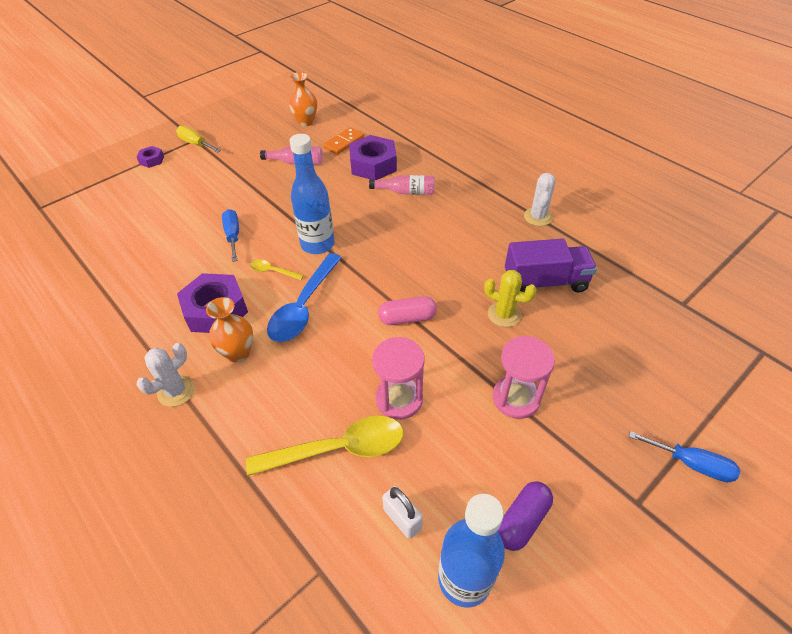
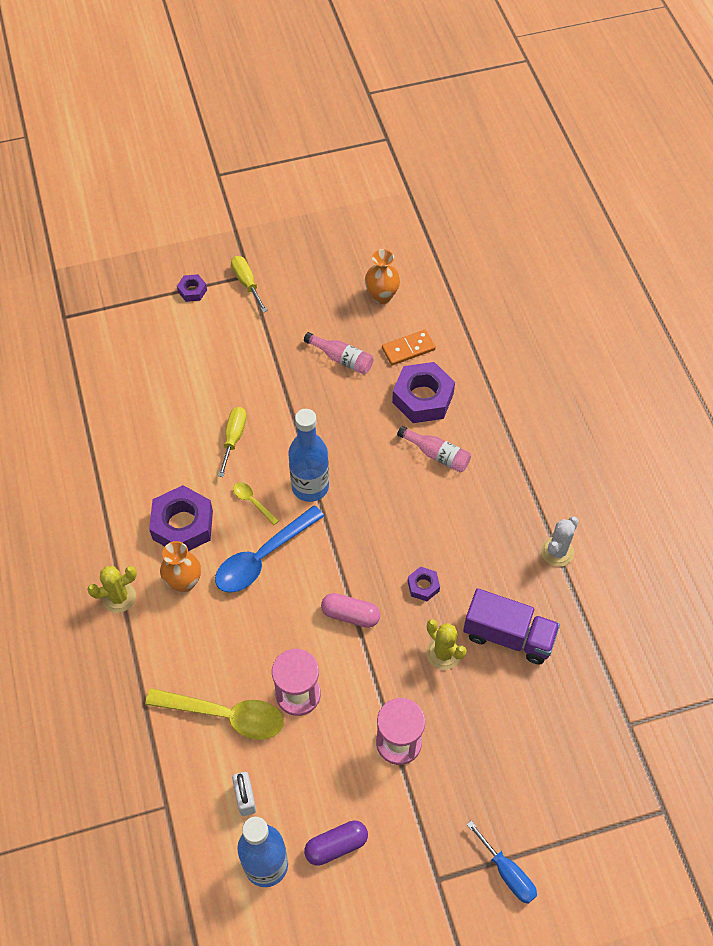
camera: 25 degrees right, 10 degrees up
white cactus [137,343,195,407] -> yellow cactus [87,566,137,613]
blue screwdriver [222,209,239,262] -> yellow screwdriver [218,407,247,477]
none -> purple nut [408,566,440,601]

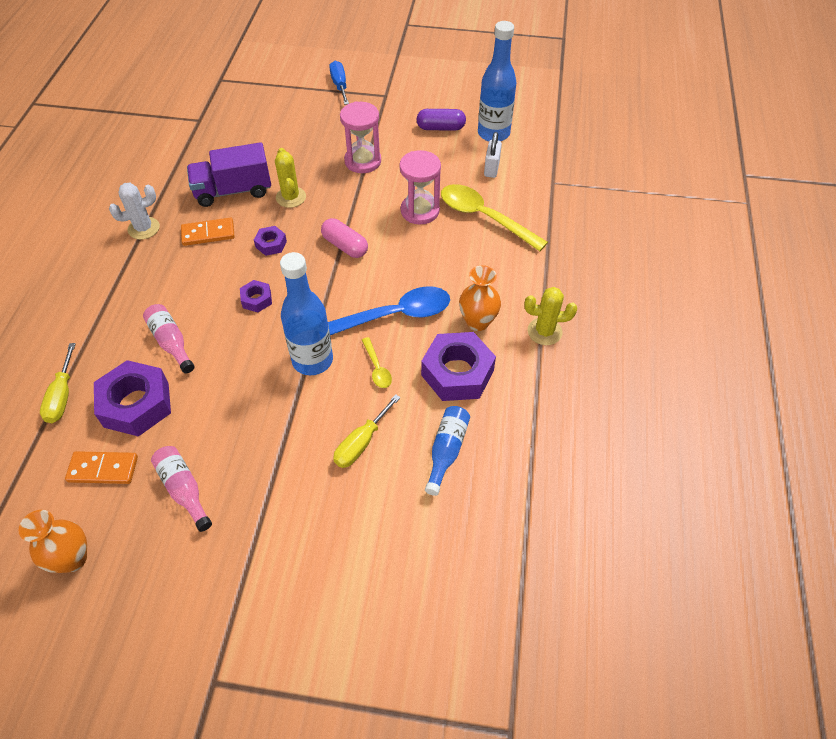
camera: 155 degrees left, 5 degrees down
purple nut [177,274,207,302] -> purple nut moved to [240,280,272,312]
yellow screwdriver [231,256,268,312] -> yellow screwdriver moved to [40,343,76,423]
purple truck [463,588,560,664] -> purple truck turned 60 degrees counterclockwise [187,142,271,207]
none -> orange domino [181,218,235,246]
none -> blue bottle [425,406,470,496]

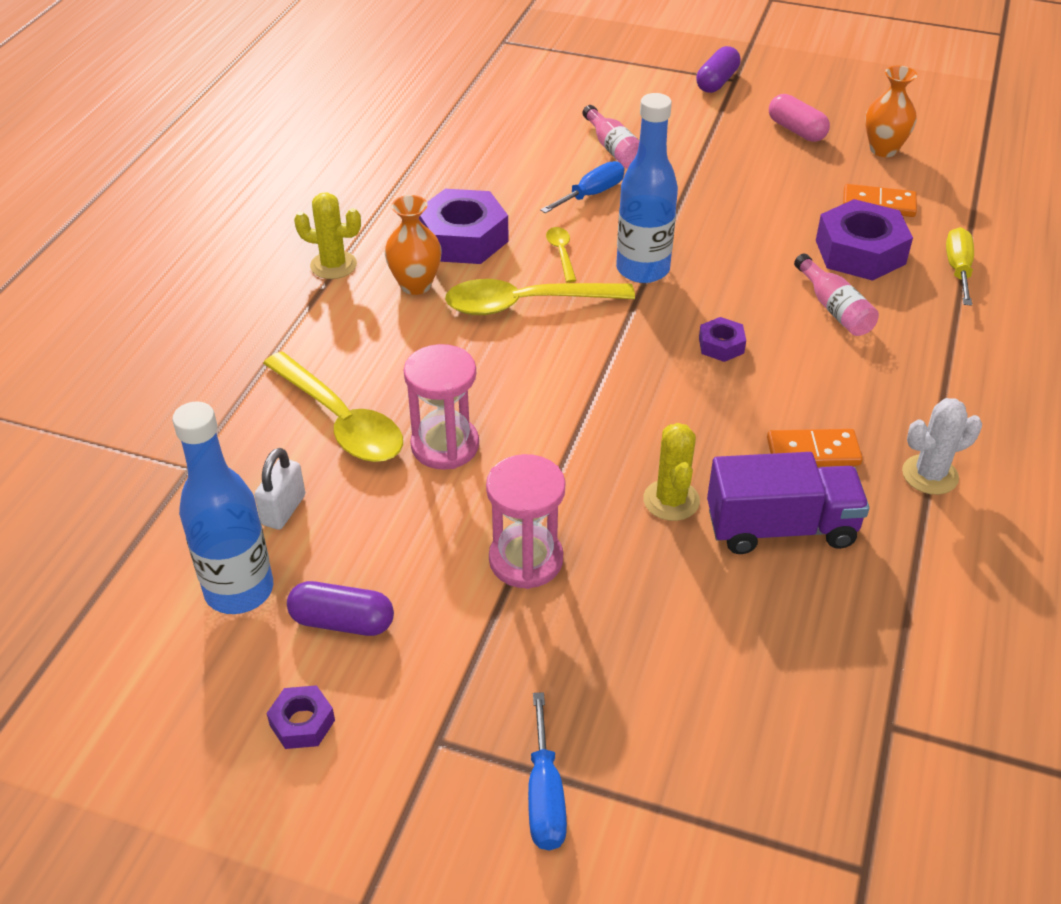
camera: 170 degrees left, 10 degrees down
pink bottle [151,446,212,532] -> pink bottle moved to [583,105,639,169]
purple nut [254,226,287,256] -> purple nut moved to [266,685,335,749]
pink capsule [321,218,368,258] -> pink capsule moved to [769,94,830,142]
blue spoon [328,286,450,335] -> yellow spoon [445,279,635,315]
yellow screwdriver [333,394,401,468] -> blue screwdriver [540,161,624,213]
blue bottle [425,406,470,496] -> none
none -> purple capsule [696,46,741,93]

